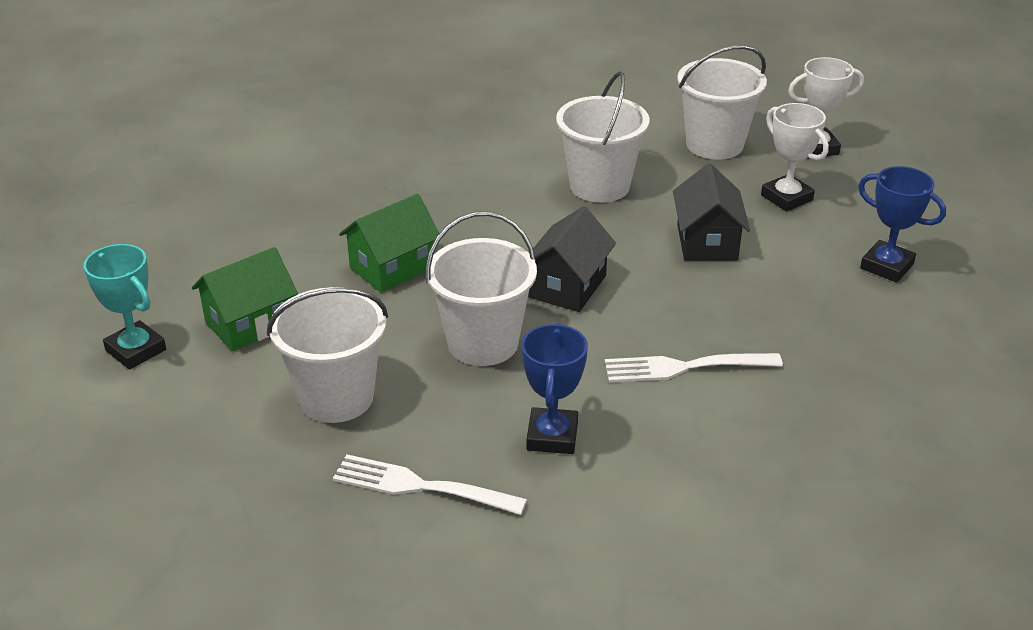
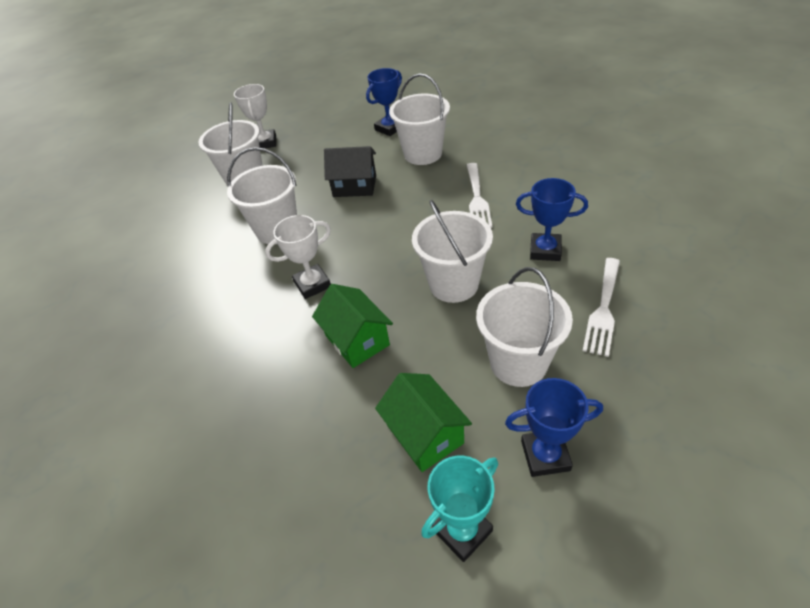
camera: 80 degrees left, 10 degrees up
black house [528,206,616,312] -> none
white trophy [761,103,829,212] -> white trophy moved to [265,215,331,299]
none -> white bucket [389,73,450,165]
none -> blue trophy [505,378,603,477]

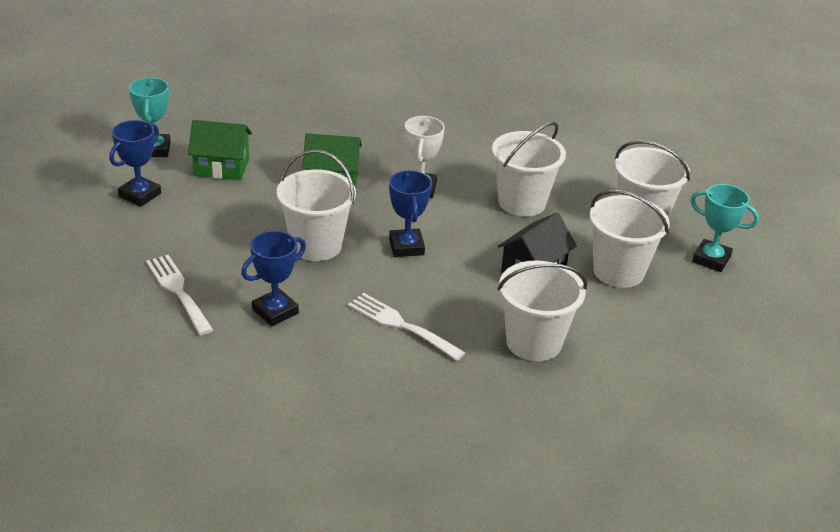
camera: 120 degrees right, 10 degrees down
white trophy [234,84,276,148] -> turquoise trophy [690,184,759,272]
blue trophy [366,68,402,136] -> blue trophy moved to [389,170,432,257]
white bucket [476,267,573,387] -> white bucket moved to [590,190,670,288]

